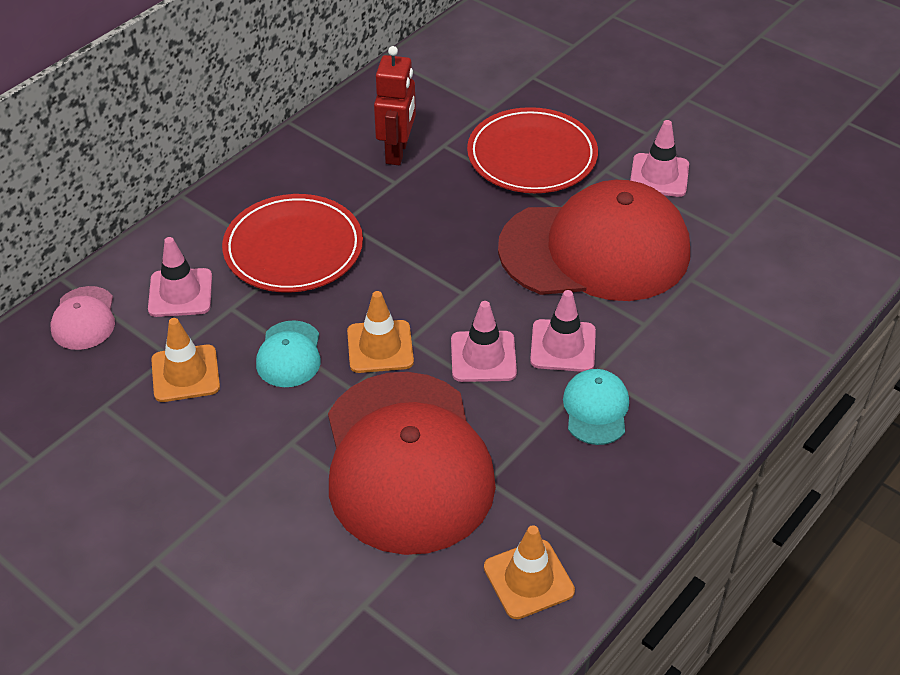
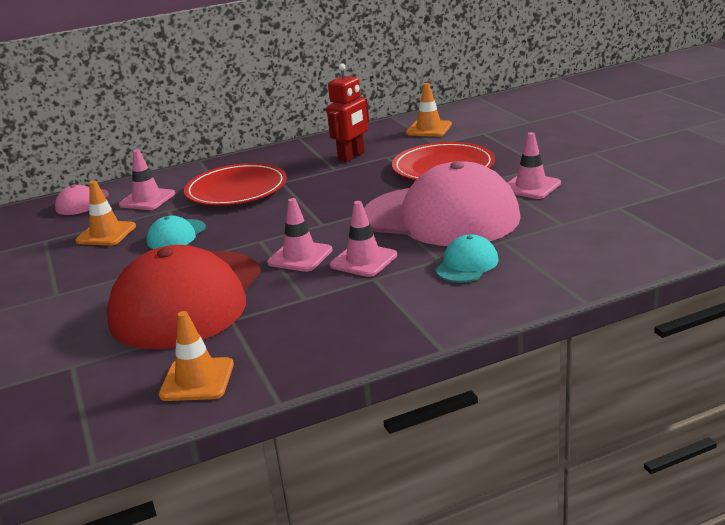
camera: 30 degrees right, 20 degrees down
orange traffic cone [347,291,414,373] -> orange traffic cone moved to [406,83,452,137]
red cap [498,180,690,301] -> pink cap [364,161,521,246]
turquoise cap [563,369,629,445] -> turquoise cap moved to [435,234,498,282]

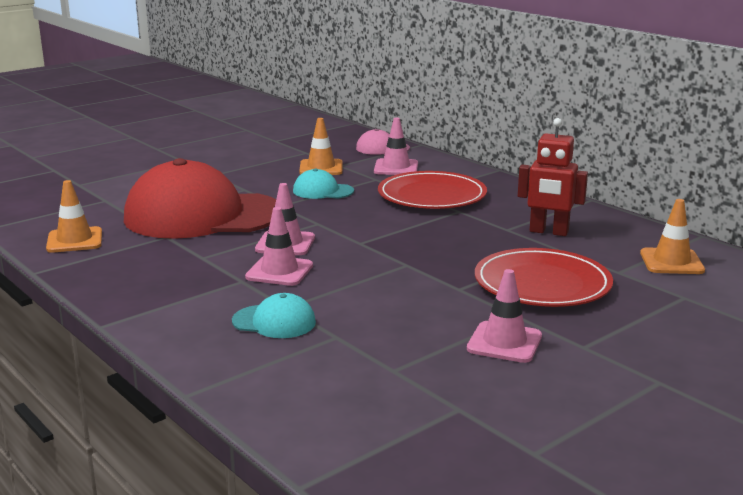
camera: 70 degrees right, 5 degrees down
pink cap [364,161,521,246] -> none

